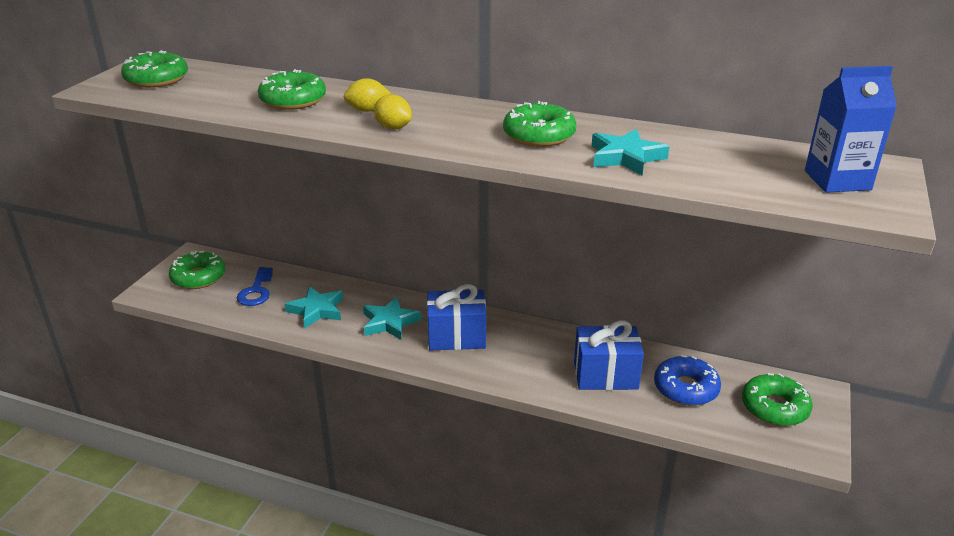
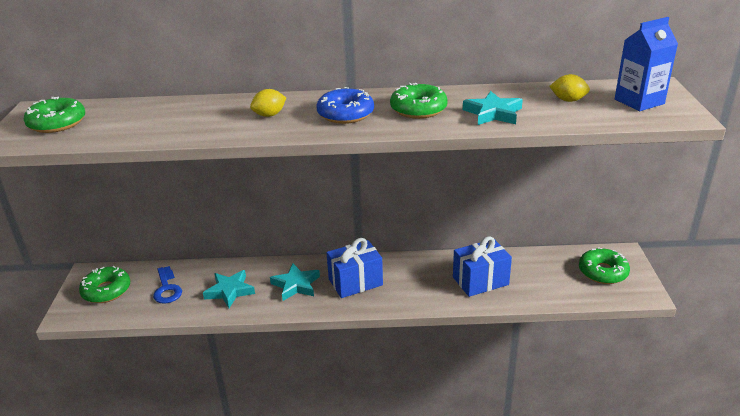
camera: 20 degrees left, 0 degrees up
green donut [258,69,326,110] -> none
yellow lemon [374,94,412,129] -> yellow lemon moved to [549,74,590,102]
blue donut [654,355,721,406] -> blue donut moved to [317,87,374,124]

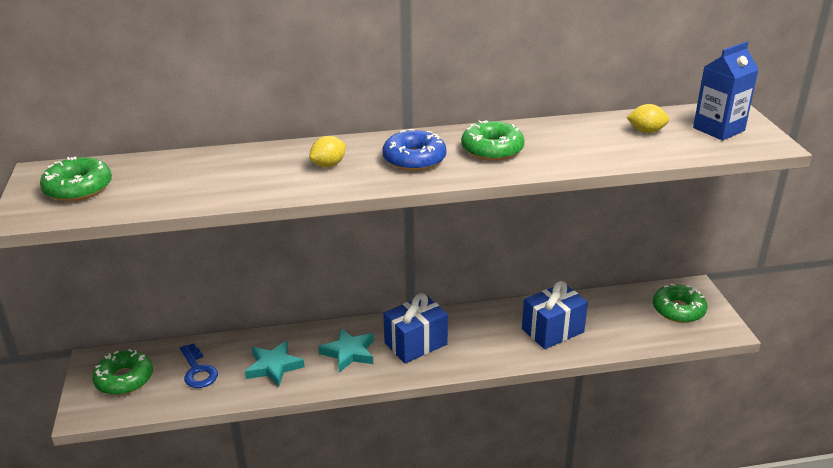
camera: 10 degrees left, 0 degrees up
turquoise star [463,91,523,125] -> none

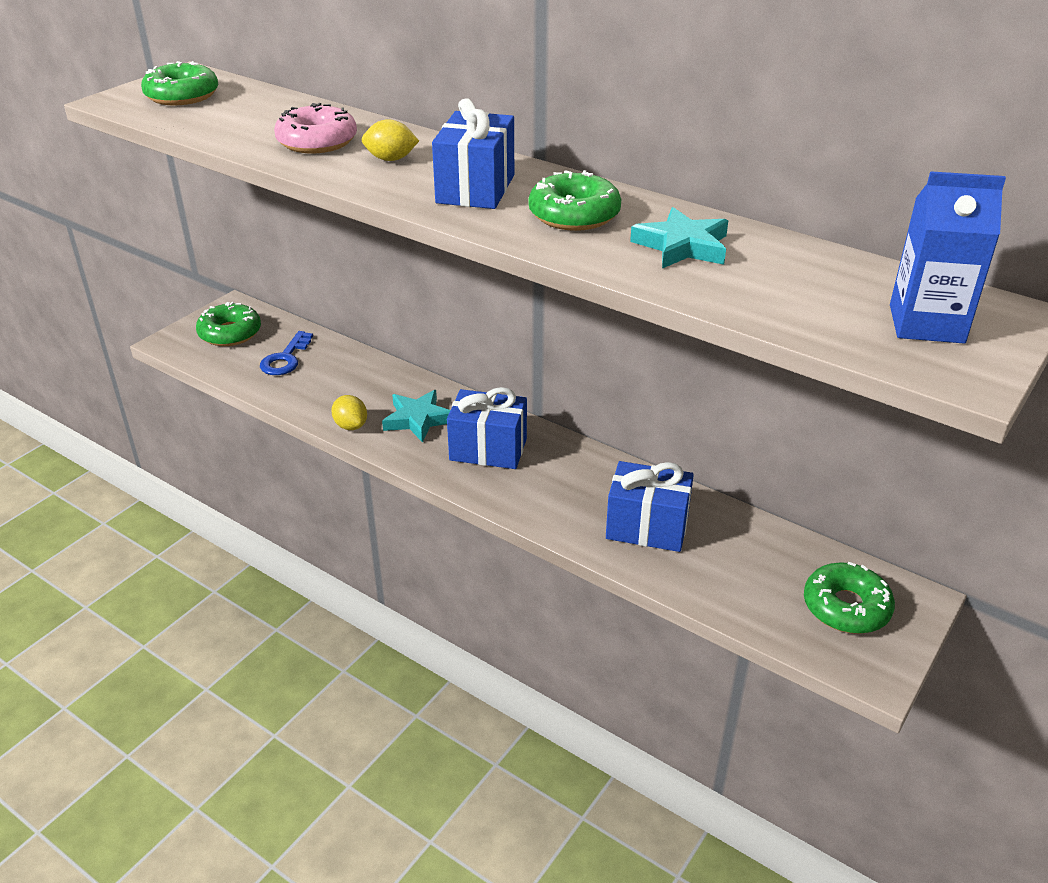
camera: 45 degrees right, 5 degrees up
turquoise star [245,341,305,387] -> turquoise star moved to [630,207,728,269]
blue donut [382,129,446,171] -> blue gift [432,98,514,209]
yellow lemon [626,104,669,133] -> yellow lemon moved to [331,395,367,430]
none -> pink donut [274,103,357,153]

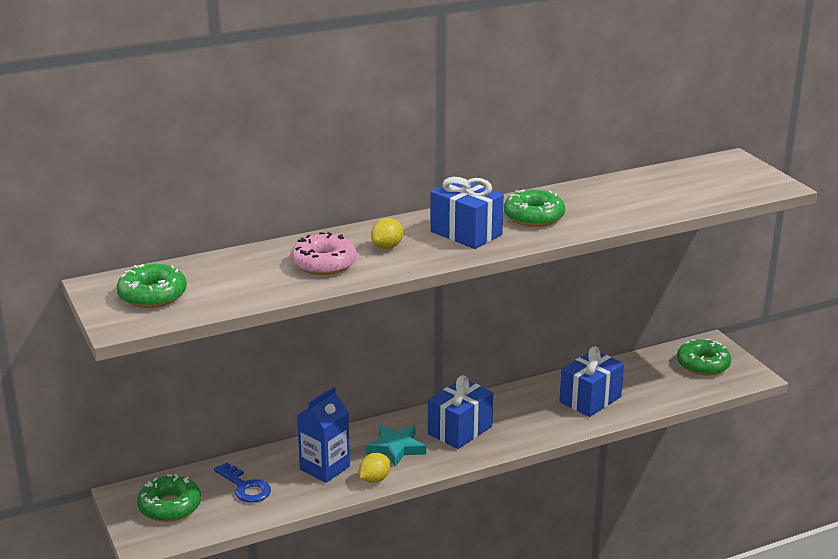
camera: 60 degrees left, 10 degrees down
yellow lemon [331,395,367,430] -> yellow lemon turned 45 degrees counterclockwise [359,453,390,483]
turquoise star [630,207,728,269] -> none
blue carton [890,171,1006,344] -> blue carton moved to [297,387,350,483]

